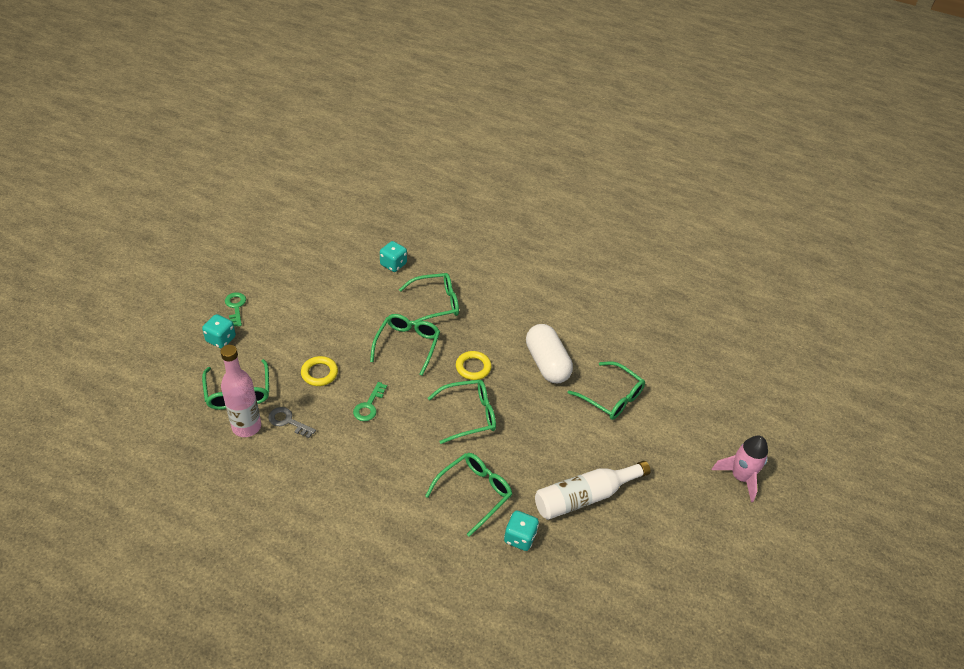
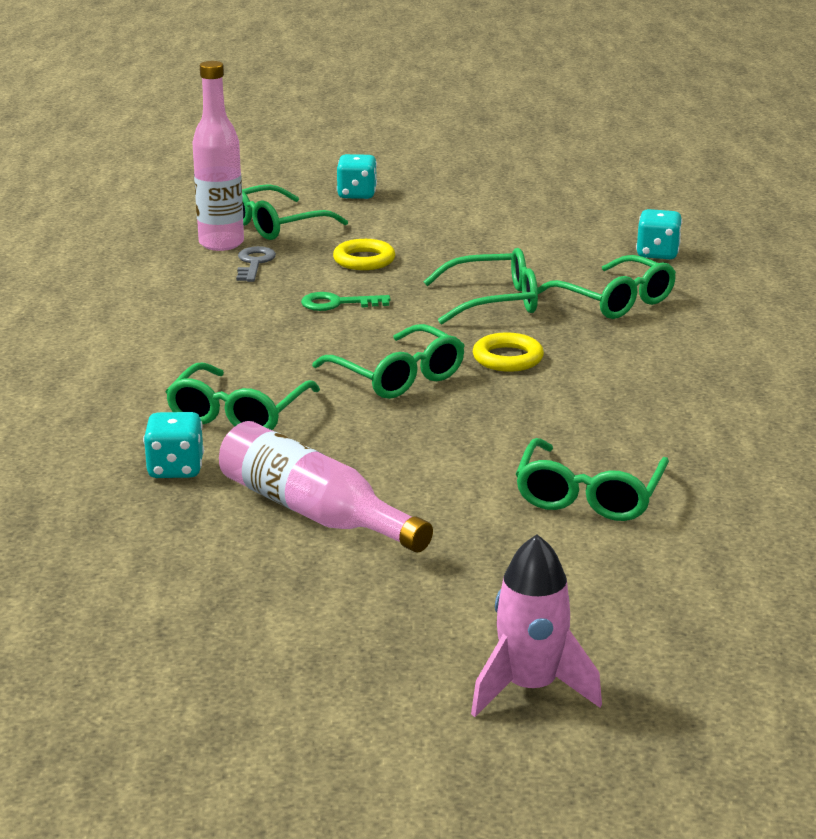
camera: 70 degrees right, 20 degrees down
green key [225,292,246,327] -> none
green glasses [425,453,512,537] -> green glasses turned 90 degrees clockwise [165,363,320,430]
white capsule [526,324,573,383] -> none
white bottle [535,461,651,520] -> pink bottle [219,421,433,553]

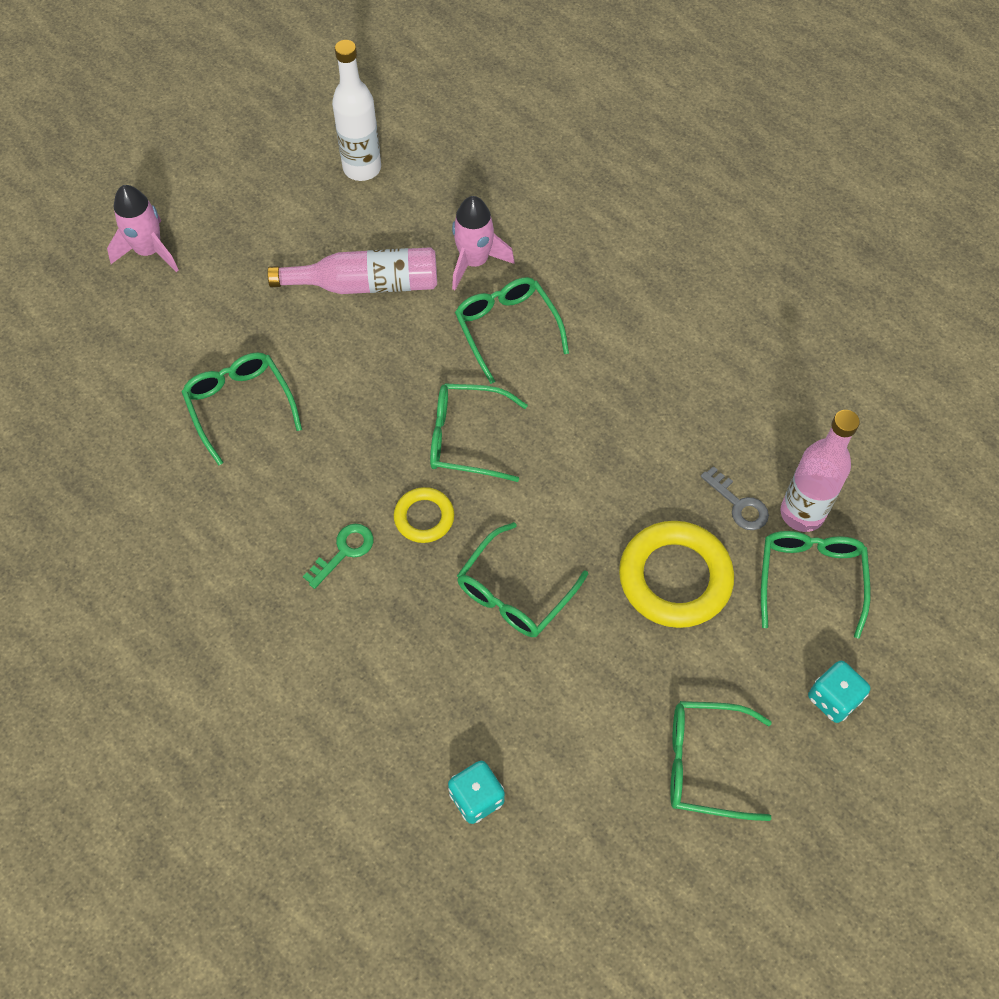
camera: 135 degrees right, 35 degrees up
turquoise dice [143,412,204,478] -> pink rocket [452,196,515,290]
green key [301,292,390,311] -> green key moved to [303,524,373,589]
yellow ring [333,239,395,270] -> yellow ring [619,521,734,628], size x1.84
green glasses [537,255,676,319] -> green glasses moved to [670,701,772,821]
none -> white bottle [332,40,381,181]

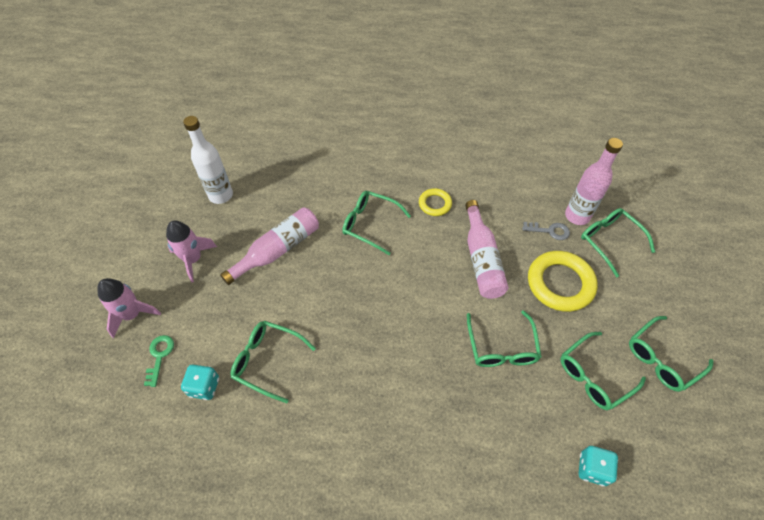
camera: 40 degrees left, 5 degrees down
green key [303,524,373,589] -> green key moved to [144,335,174,387]
yellow ring [394,487,454,543] -> yellow ring moved to [419,188,452,216]
green glasses [430,383,528,482] -> green glasses moved to [560,332,646,410]
pink rocket [452,196,515,290] -> pink rocket moved to [166,221,217,282]
turquoise dice [808,661,870,723] -> turquoise dice moved to [181,365,219,400]
none -> pink bottle [465,200,508,299]

